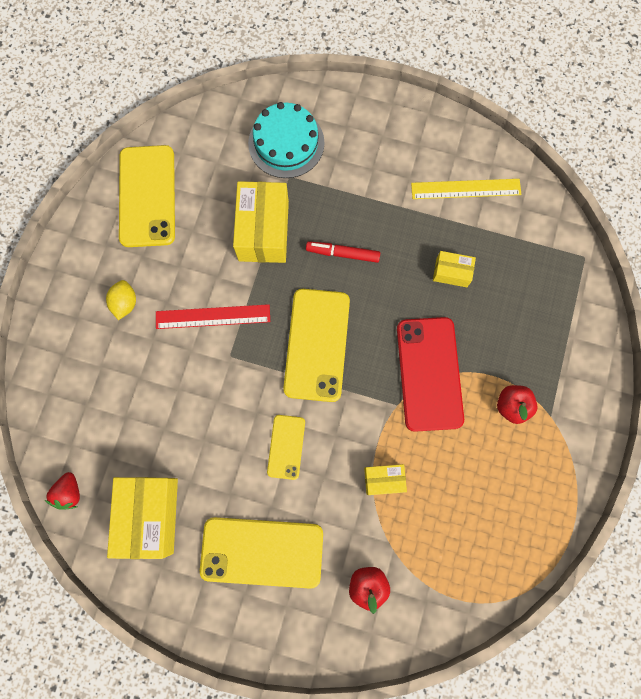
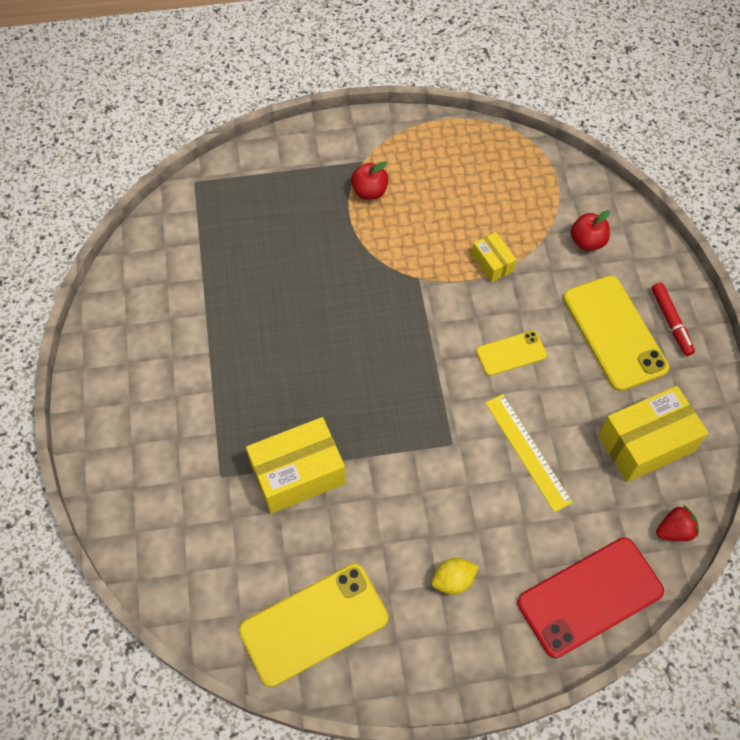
camera: 115 degrees left, 15 degrees down
red ruler [156,304,270,329] -> none
turquoise cake [248,102,325,178] -> none
yellow phone [283,289,350,402] -> none
red marker [306,241,380,263] -> red marker moved to [652,282,695,356]
red phone [397,317,464,432] -> red phone moved to [517,538,664,658]
yellow ruler [411,179,521,199] -> yellow ruler moved to [485,394,573,512]
yellow box [433,251,476,287] -> none

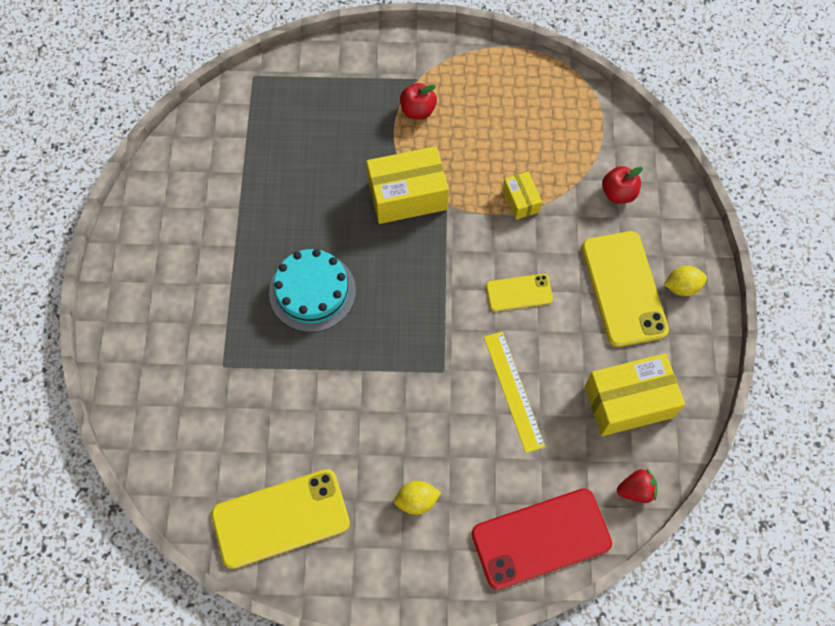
camera: 10 degrees right, 5 degrees up
yellow box [246,417,346,514] -> yellow box moved to [366,146,449,224]
red marker [652,282,695,356] -> yellow lemon [664,266,707,296]
none -> turquoise cake [269,249,356,332]

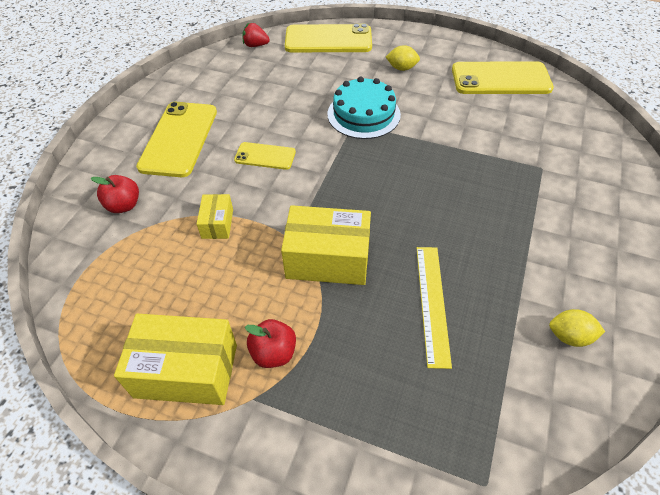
camera: 160 degrees left, 15 degrees down
turquoise cake [269,249,356,332] -> turquoise cake moved to [328,77,401,139]
red phone [472,488,612,590] -> yellow phone [285,24,372,52]
yellow ruler [484,331,545,453] -> yellow ruler moved to [417,247,452,369]
yellow box [585,353,685,436] -> yellow box moved to [114,314,237,405]
yellow lemon [664,266,707,296] -> yellow lemon moved to [549,309,605,347]

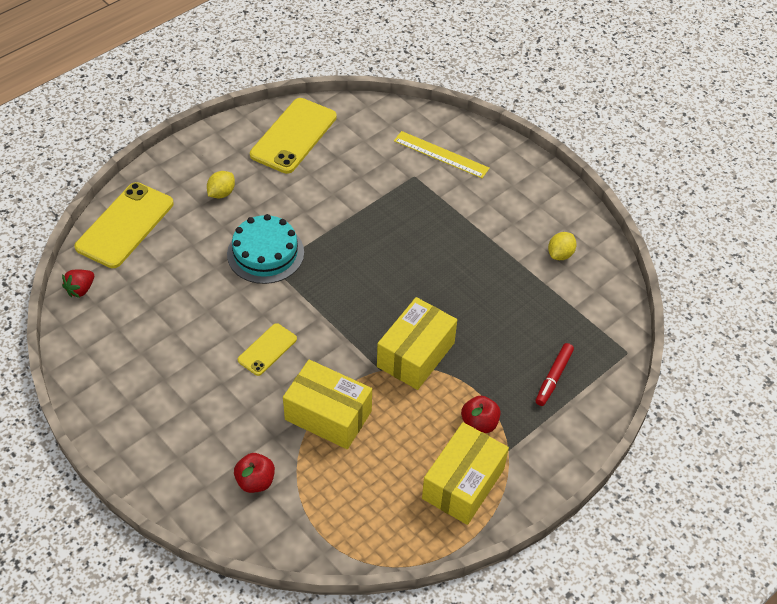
camera: 65 degrees left, 0 degrees up
yellow phone [136,102,217,177] -> none
yellow box [197,194,233,239] -> yellow box [283,360,372,449], size x1.93
yellow ruler [417,247,452,369] -> yellow ruler moved to [394,131,490,178]
none -> red marker [536,343,574,406]

